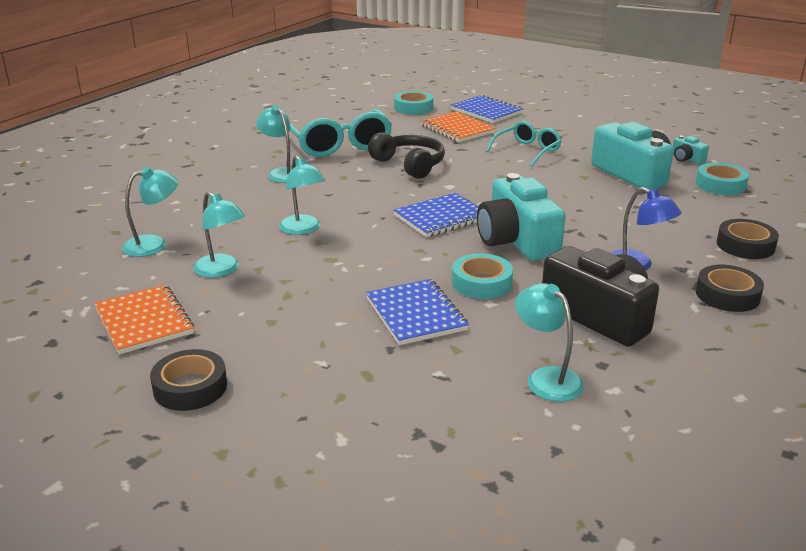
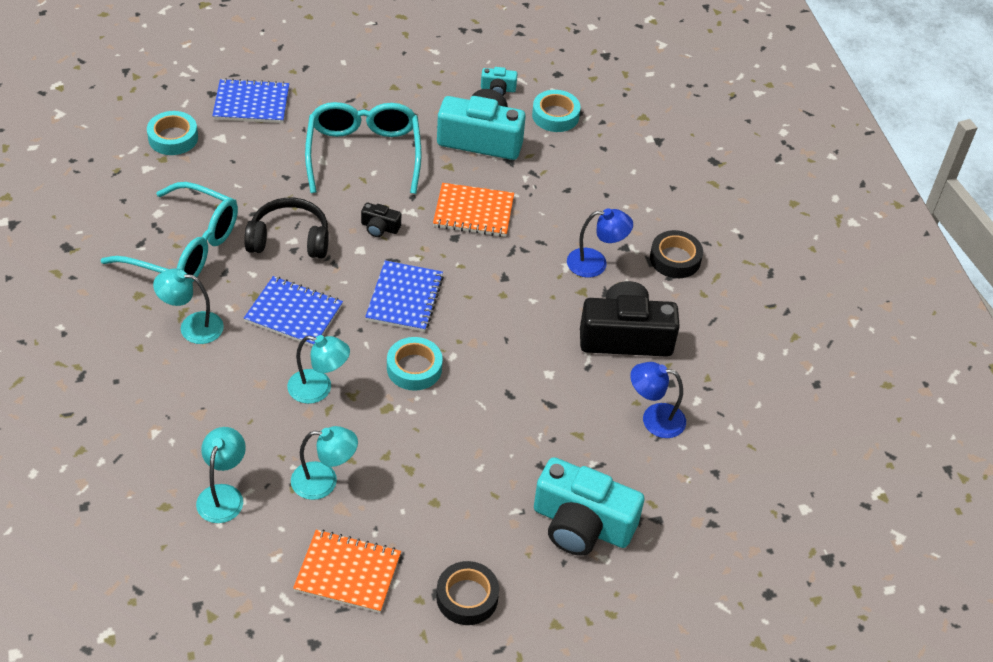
camera: 50 degrees left, 20 degrees up
blue notebook [366,279,469,345] -> blue notebook moved to [244,276,343,347]
orange notebook [421,112,496,142] -> orange notebook moved to [433,183,514,237]
turquoise tape [452,253,513,299] -> turquoise tape moved to [387,337,443,391]
turquoise camera [477,173,566,261] -> turquoise camera moved to [534,457,644,556]
turquoise glasses [486,121,562,167] -> turquoise glasses [305,102,422,194], size x1.65
turquoise lamp [515,283,584,402] -> blue lamp [630,362,686,438]
black tape [717,219,779,259] -> none
none -> black camera [361,203,401,237]

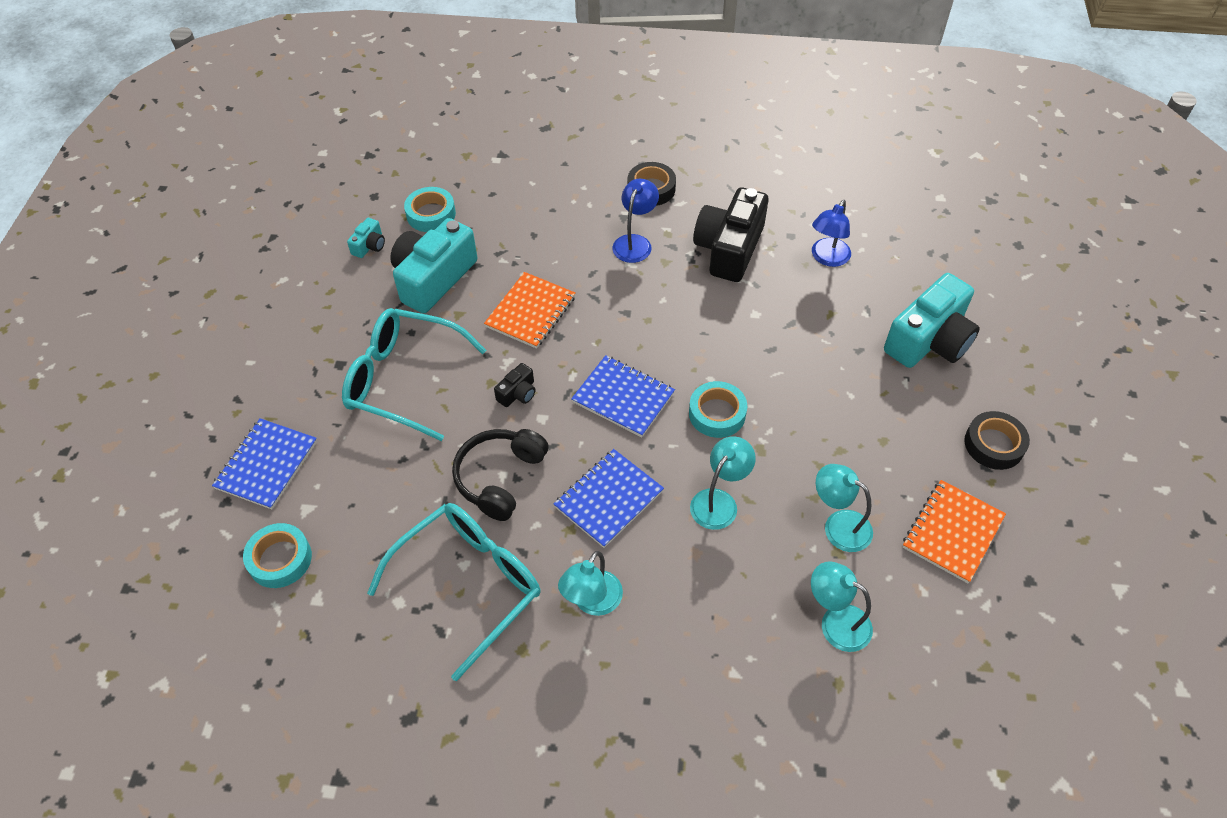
camera: 65 degrees left, 5 degrees up
turquoise lamp [291,426,358,500] -> turquoise lamp turned 75 degrees counterclockwise [816,464,873,552]

